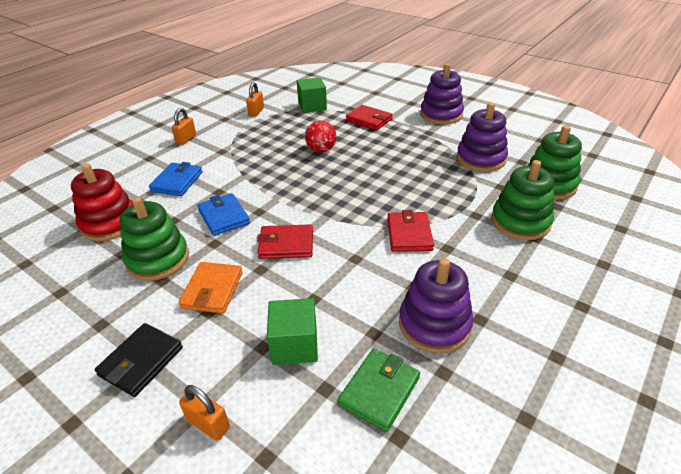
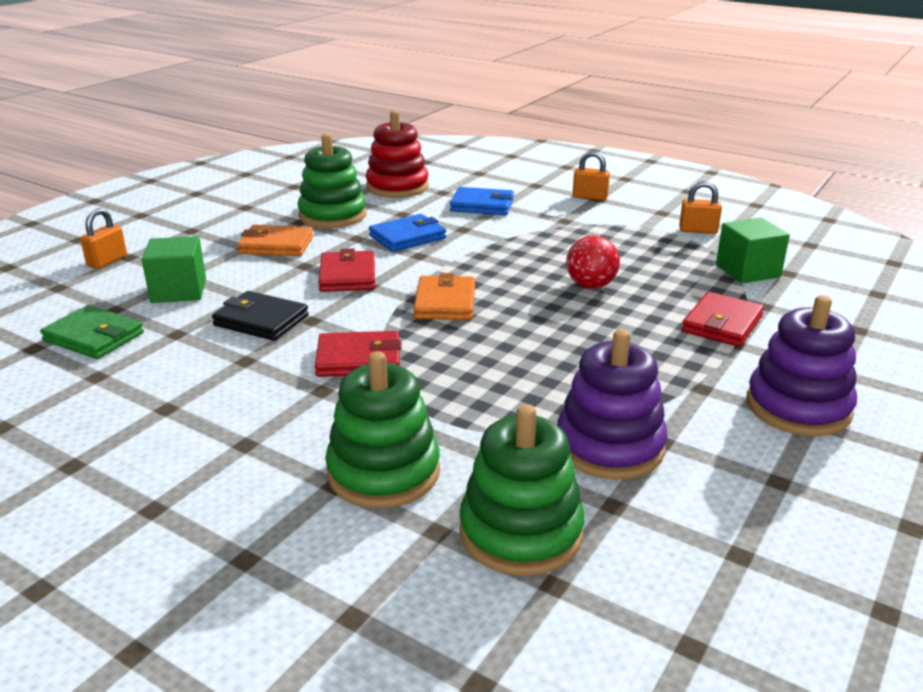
camera: 85 degrees right, 10 degrees down
black wallet [95,323,183,397] -> black wallet moved to [212,291,309,341]
purple stacking toy [399,258,473,353] -> none
none -> orange wallet [413,273,475,320]

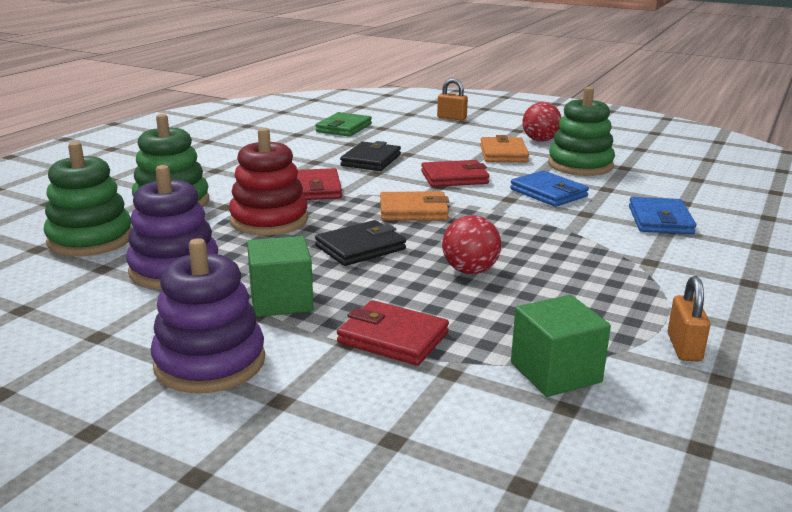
camera: 85 degrees right, 5 degrees down
green cube [141,236,206,303] -> green cube moved to [247,236,313,317]
red stacking toy [366,110,429,198] -> red stacking toy moved to [229,128,308,236]
orange padlock [573,151,610,201] -> none
none -> black wallet [315,220,406,266]
none -> red ball [522,102,562,142]

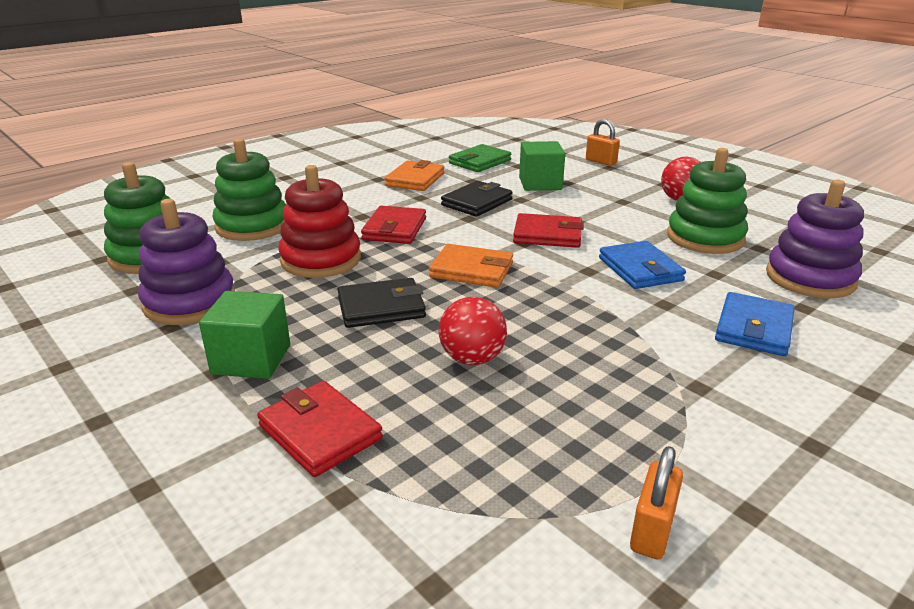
camera: 20 degrees right, 5 degrees up
purple stacking toy [151,238,265,393] -> purple stacking toy moved to [766,180,864,298]
orange wallet [480,135,529,162] -> orange wallet moved to [384,160,444,191]
green cube [511,295,611,397] -> green cube moved to [519,141,565,191]

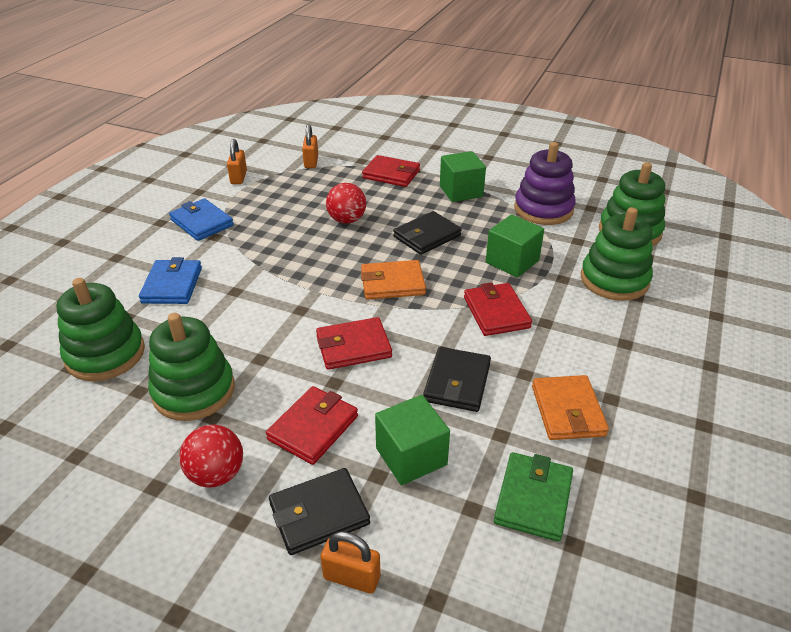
camera: 155 degrees right, 10 degrees up
red stacking toy [278,165,361,278] -> green cube [486,214,544,278]
blue wallet [599,241,686,289] -> blue wallet moved to [169,198,234,241]
purple stacking toy [766,180,864,298] -> green stacking toy [57,278,145,381]
none -> red wallet [266,386,358,465]
none -> black wallet [269,468,370,555]
none -> orange padlock [302,124,318,168]

